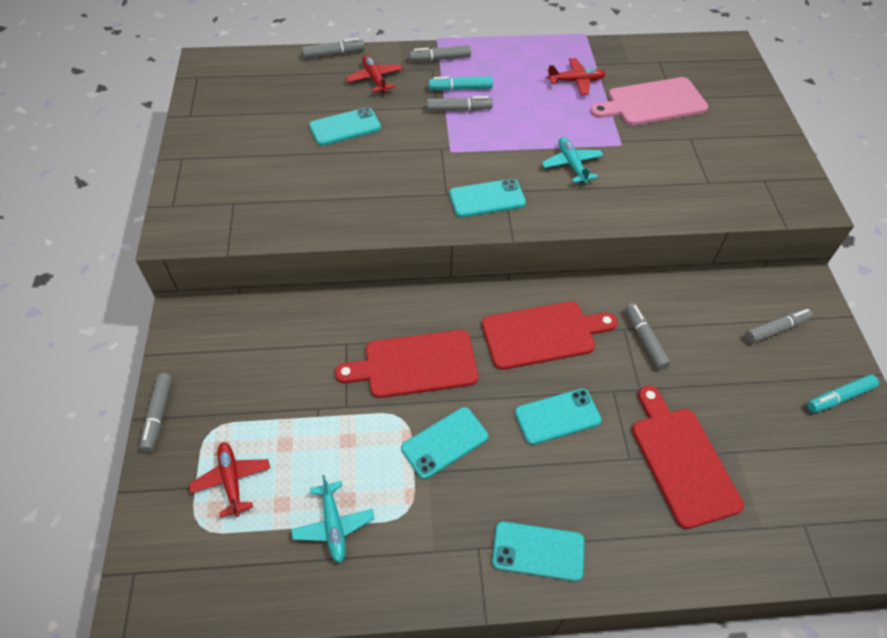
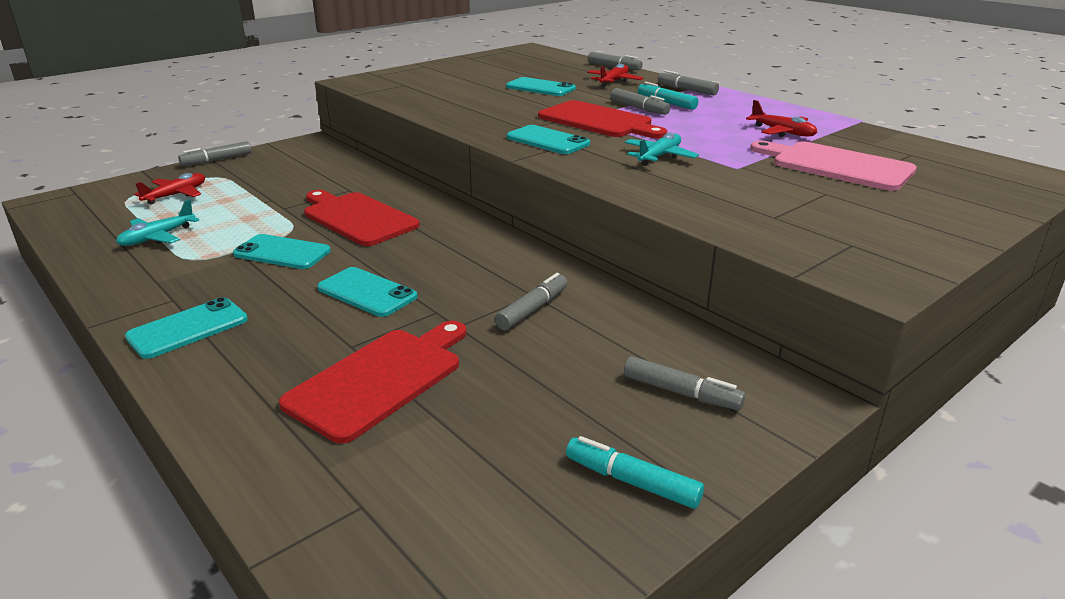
camera: 55 degrees right, 25 degrees down
red cutting board [482,301,618,370] -> red cutting board moved to [538,100,667,139]
turquoise phone [492,521,584,581] -> turquoise phone turned 75 degrees clockwise [125,297,248,359]

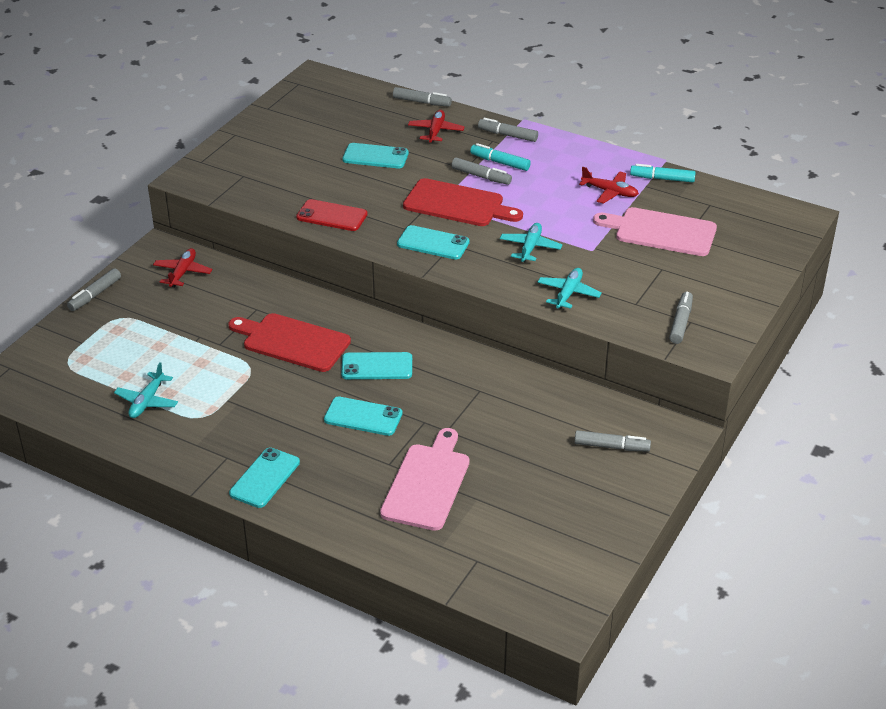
camera: 20 degrees left, 10 degrees up
red plane [134,173,205,205] -> red plane moved to [153,248,212,287]
turquoise phone [233,234,331,269] -> turquoise phone moved to [341,352,412,379]
red cutting board [279,321,466,444] -> pink cutting board [380,428,469,531]
grey marker [495,273,567,330] -> grey marker moved to [669,292,693,344]
turquoise marker [566,436,704,509] -> turquoise marker moved to [630,164,696,183]
none -> red phone [296,199,367,231]
none -> turquoise plane [537,268,602,309]

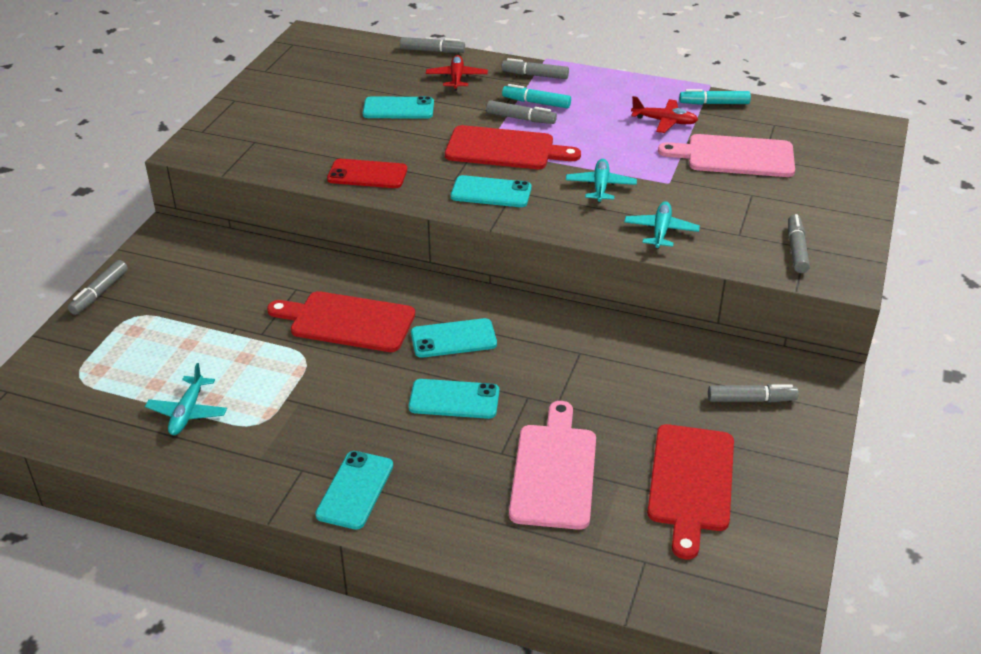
camera: 10 degrees left, 0 degrees up
red plane [153,248,212,287] -> none
none -> red cutting board [647,424,734,559]

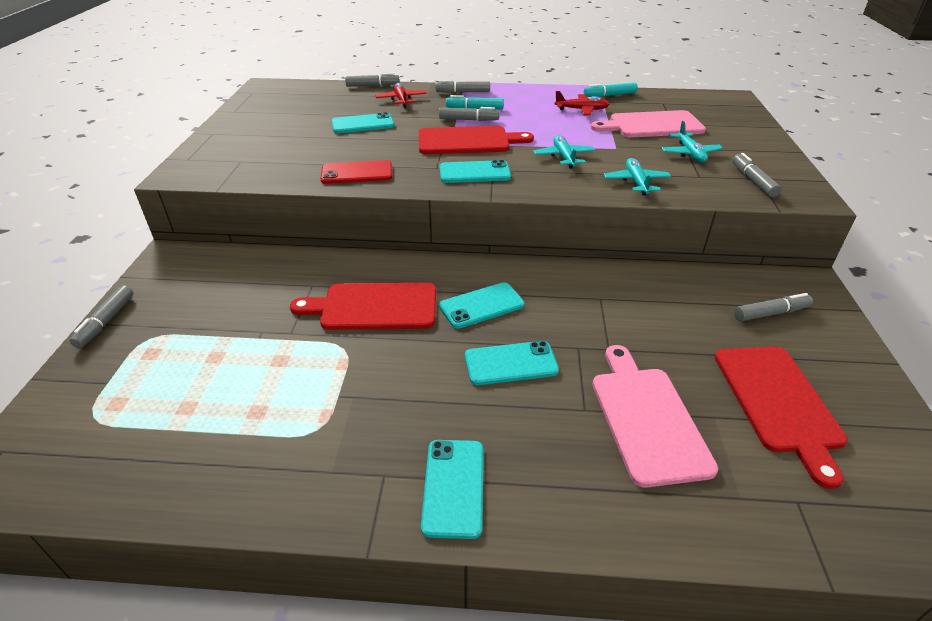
camera: 15 degrees left, 0 degrees up
turquoise plane [145,363,227,435] -> turquoise plane moved to [661,121,723,163]

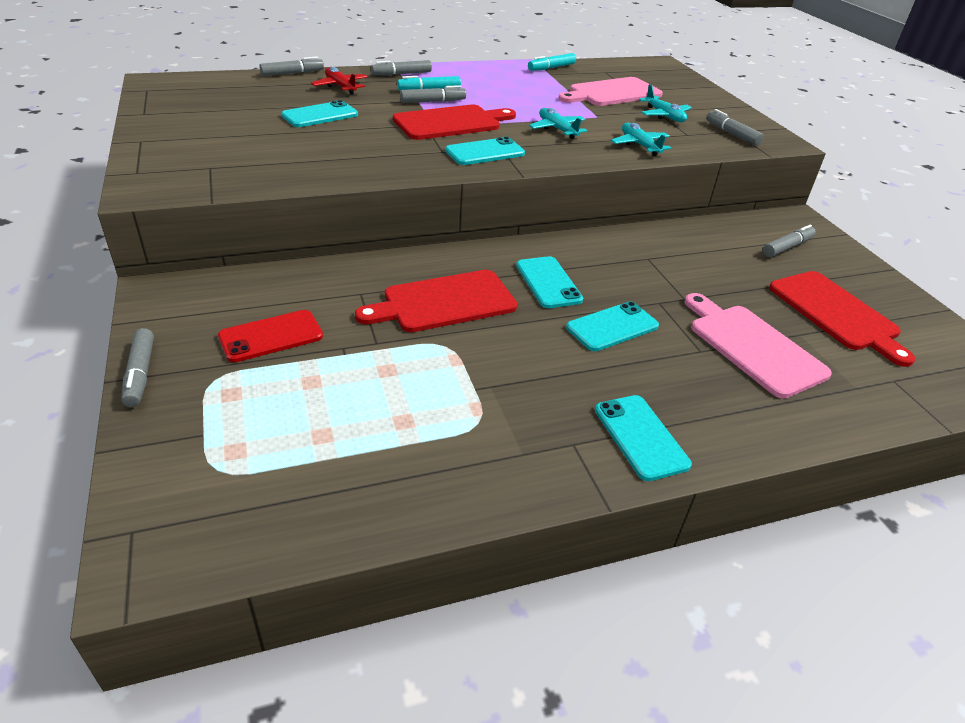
camera: 25 degrees left, 0 degrees up
red phone [320,160,392,184] -> red phone moved to [218,310,323,362]
turquoise phone [439,282,524,329] -> turquoise phone turned 60 degrees counterclockwise [516,256,583,308]
red plane [555,91,610,115] -> none

